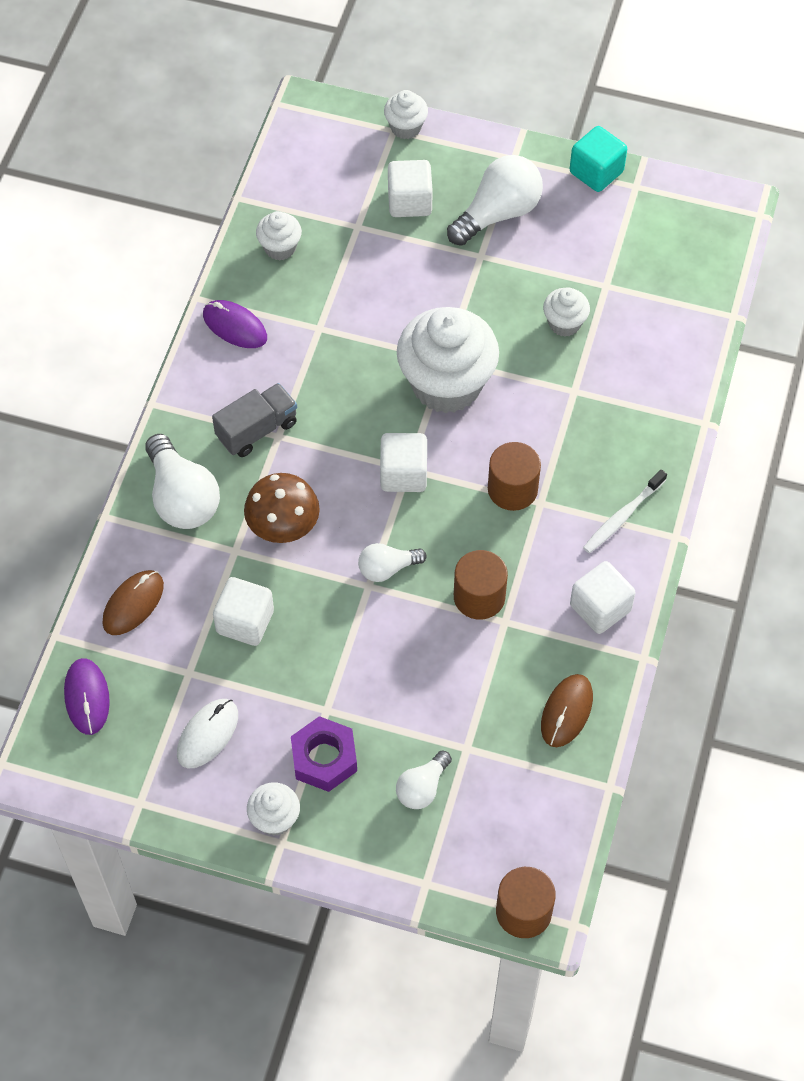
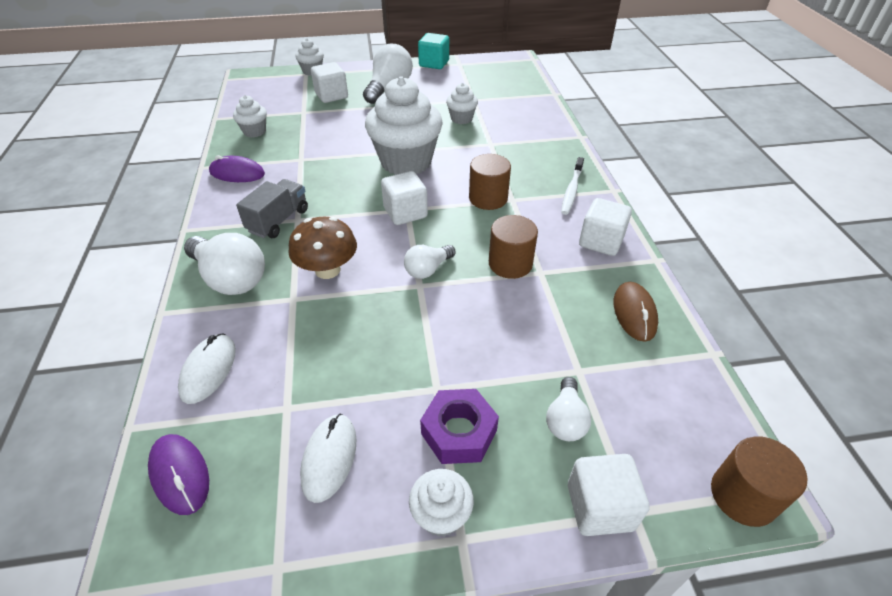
camera: 25 degrees left, 15 degrees down
brown mouse [102,570,164,635] -> white mouse [178,333,236,404]
white cube [213,577,274,646] -> white cube moved to [568,454,649,536]

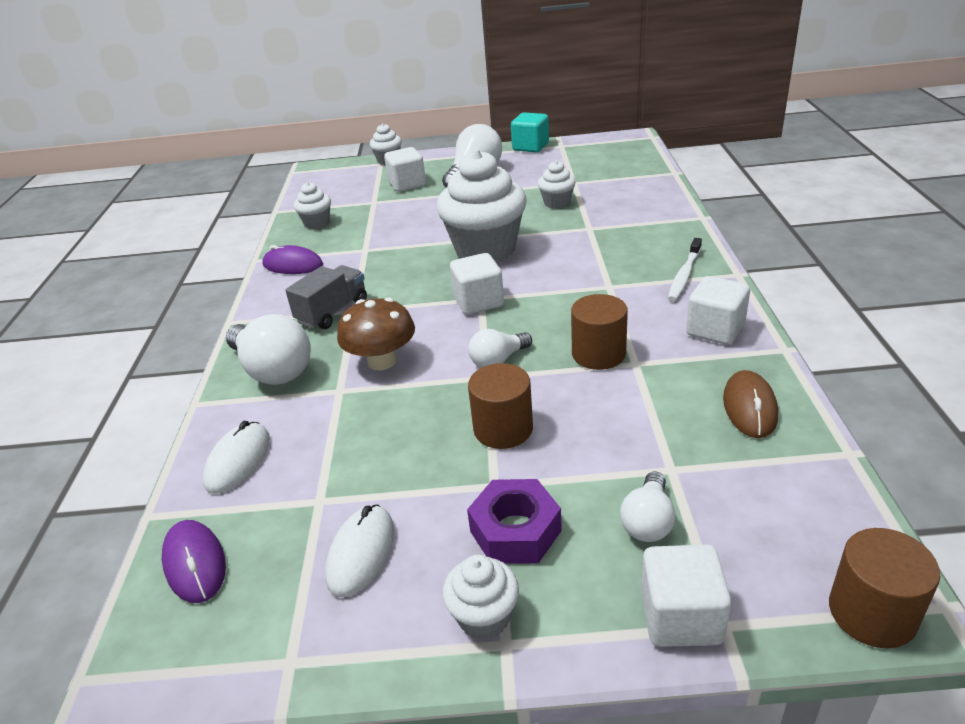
camera: 10 degrees right, 10 degrees down
brown cylinder [469,154,511,210] -> brown cylinder moved to [468,363,533,449]

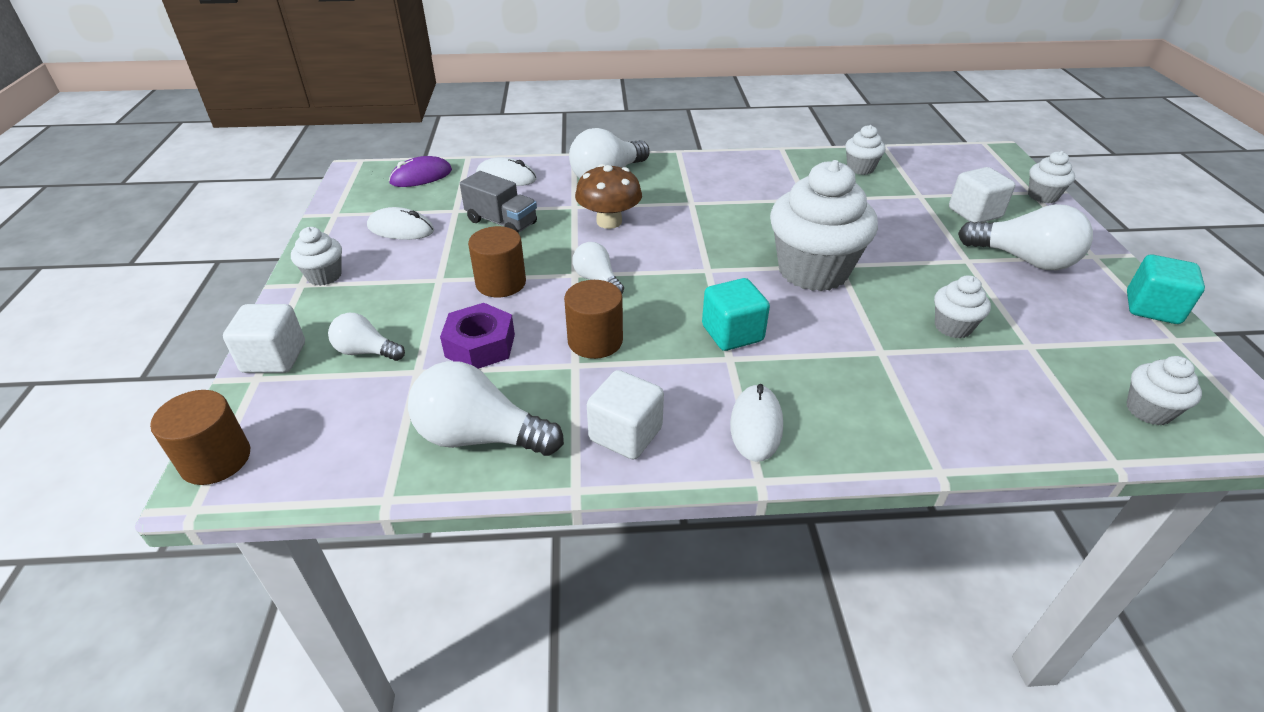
camera: 85 degrees right, 5 degrees up
purple mouse [262,245,323,274] -> none
grey truck [285,265,367,329] -> grey truck moved to [460,171,537,233]
white cube [450,253,504,315] -> none
purple nut [467,479,562,564] -> purple nut moved to [440,303,515,369]
white toothbrush [668,238,702,301] -> white mouse [730,384,783,462]
brown mouse [723,370,778,438] -> white light bulb [408,361,564,456]
none -> turquoise cube [702,278,770,351]
none -> white cupcake [1126,356,1202,425]

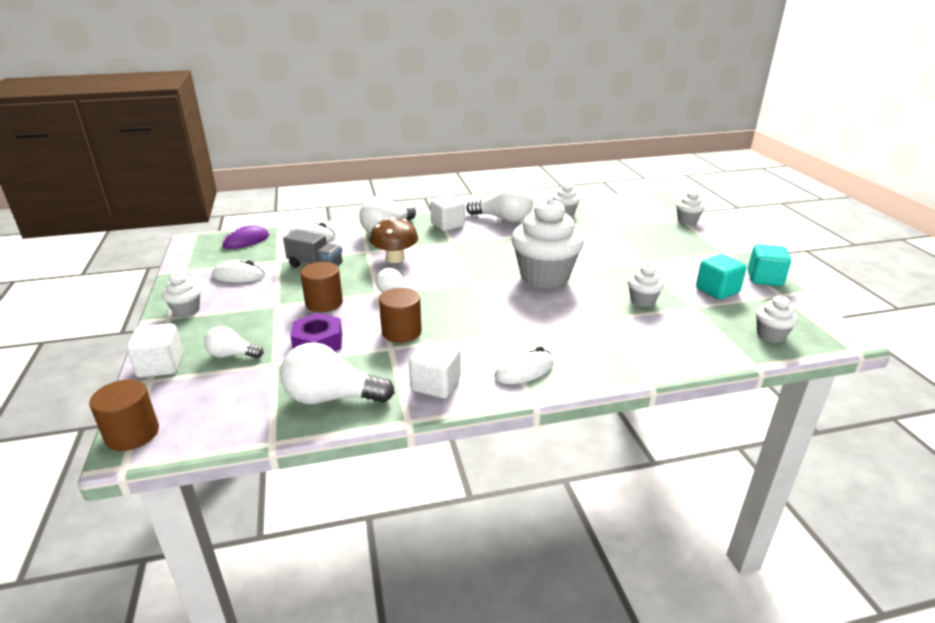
camera: 10 degrees left, 10 degrees down
turquoise cube [702,278,770,351] -> turquoise cube moved to [696,254,746,300]
white mouse [730,384,783,462] -> white mouse turned 60 degrees clockwise [494,346,554,384]
white cube [949,167,1015,223] -> white cube moved to [430,195,465,231]
white light bulb [958,204,1093,270] -> white light bulb moved to [466,184,533,222]

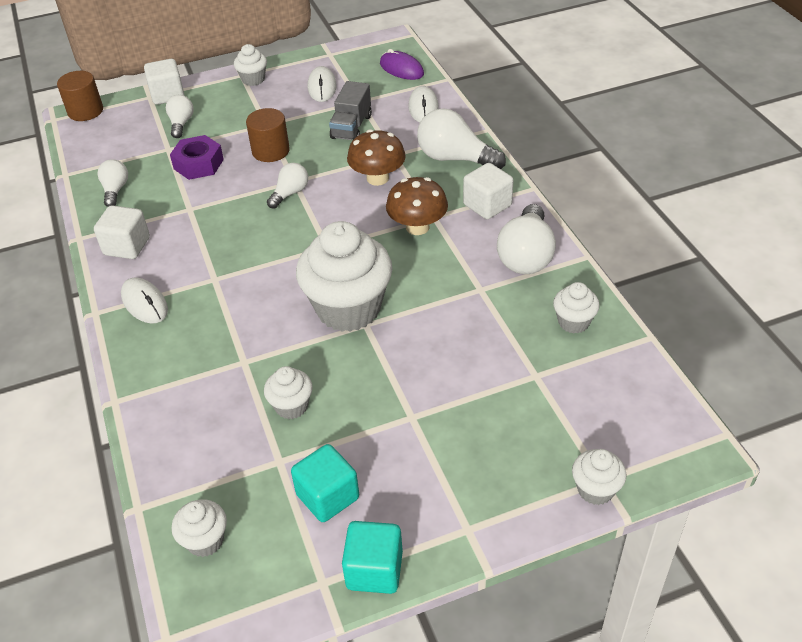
camera: 85 degrees right, 15 degrees up
white light bulb [280,342,395,404] -> white light bulb [98,159,128,207], size x0.57
brown cylinder [379,288,422,343] -> none
none -> brown mushroom [386,177,448,235]

